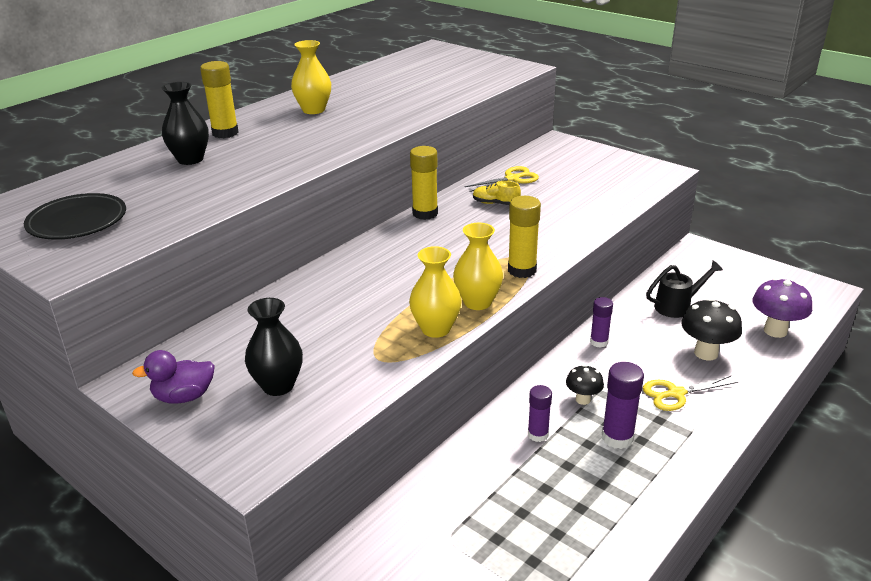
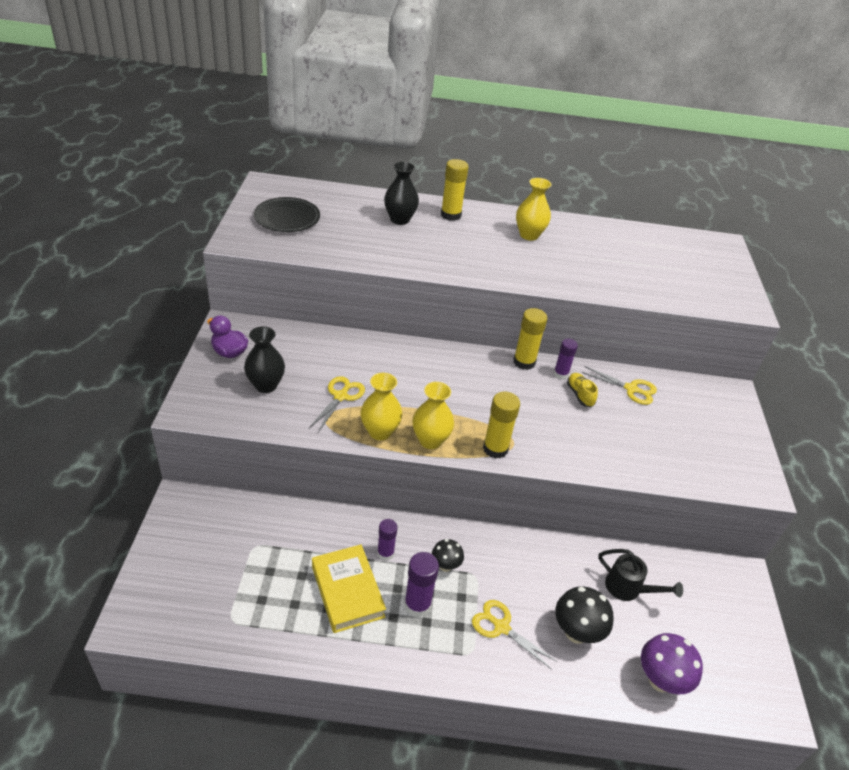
camera: 50 degrees right, 10 degrees up
purple glue stick [590,297,613,348] -> purple glue stick moved to [554,339,578,379]
none -> yellow scissors [309,376,365,432]
none -> yellow book [312,544,386,633]

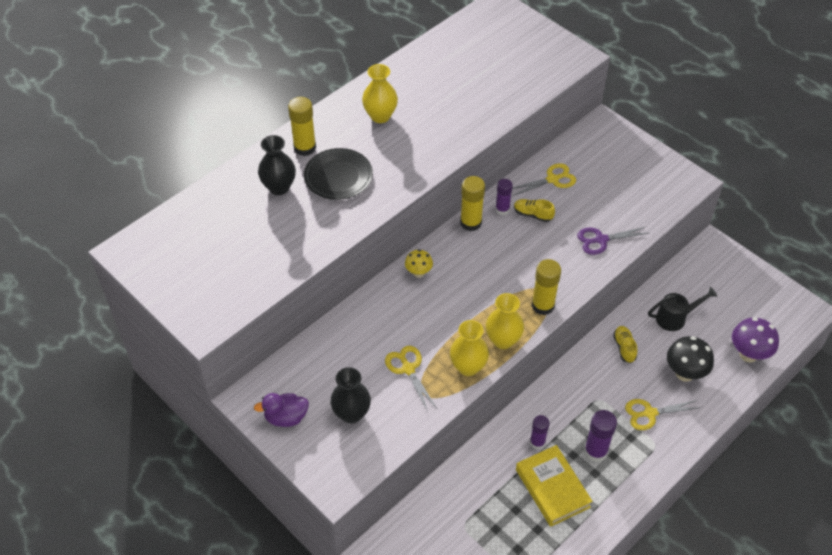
camera: 45 degrees left, 10 degrees up
black plate [254,197,320,232] -> black plate moved to [304,148,373,200]
yellow book [312,544,386,633] -> yellow book turned 45 degrees clockwise [516,445,593,527]
black mushroom [432,539,464,572] -> none
none -> yellow mushroom [405,249,433,278]
none -> purple scissors [577,227,648,255]
none -> yellow shoe [613,326,637,363]

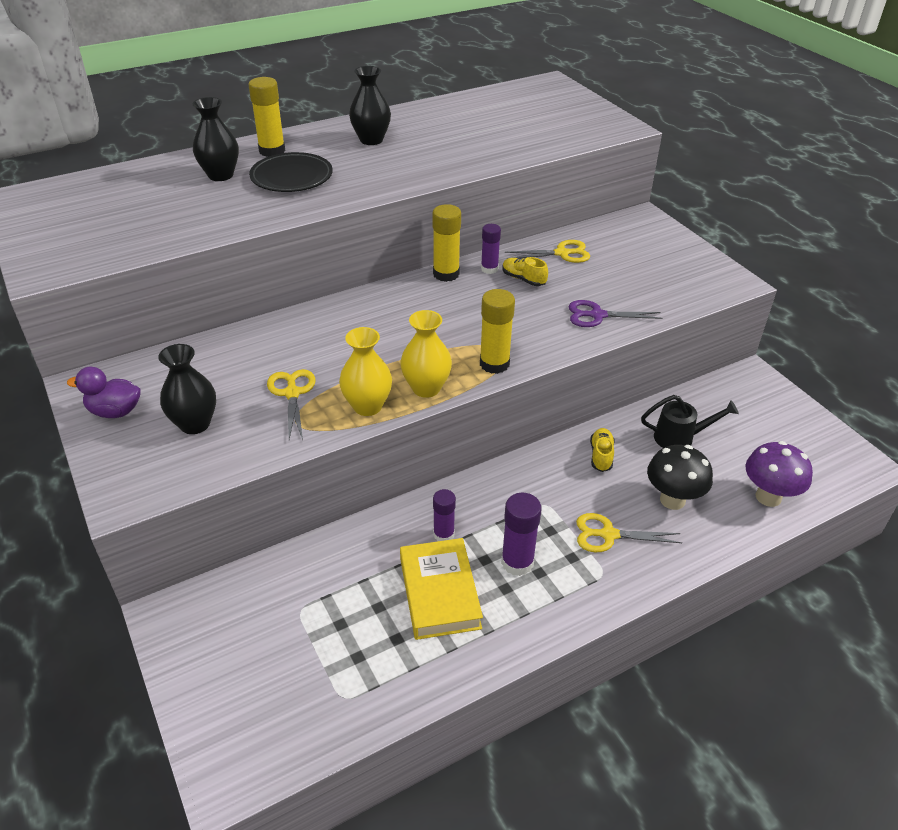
camera: 15 degrees right, 10 degrees down
yellow vase [362,64,398,123] -> black vase [349,66,391,145]
yellow mushroom [405,249,433,278] -> none

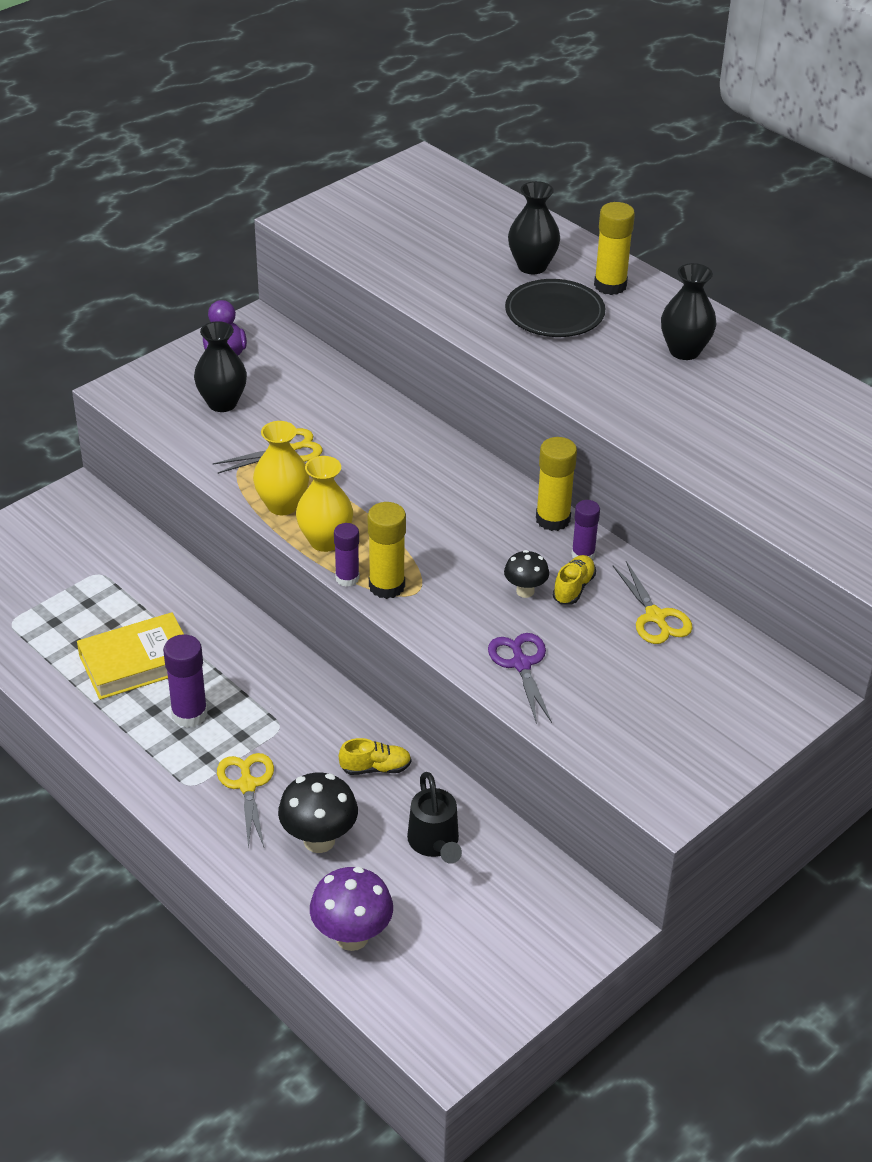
camera: 75 degrees right, 0 degrees up
purple glue stick [433,489,456,541] -> purple glue stick moved to [334,523,360,587]
none -> black mushroom [504,550,549,598]

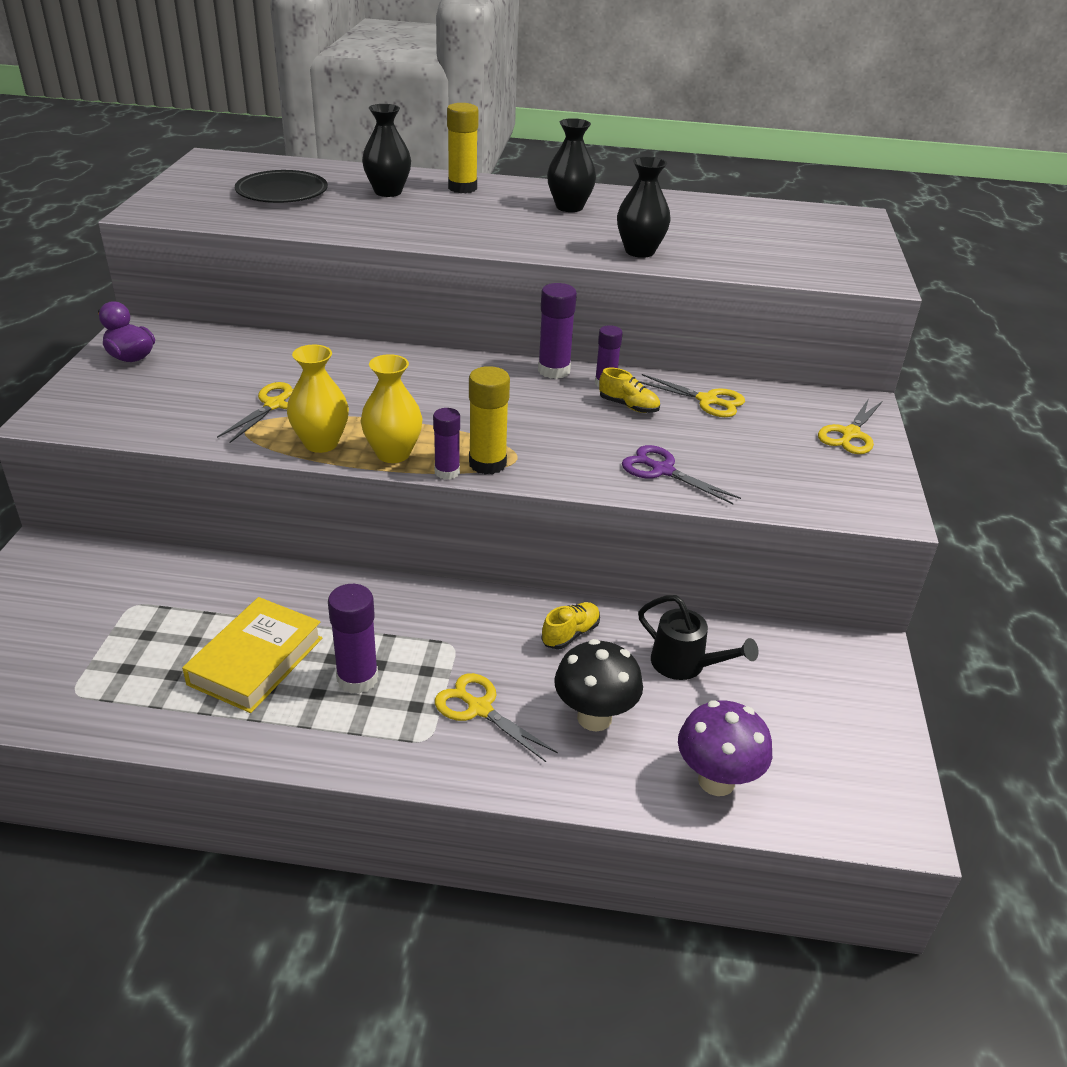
camera: 40 degrees left, 5 degrees down
black vase [194,321,247,412] -> black vase moved to [617,156,671,258]
black mushroom [504,550,549,598] -> none
black plate [505,279,605,337] -> black plate moved to [235,170,328,203]
yellow glue stick [536,437,577,531] -> purple glue stick [538,283,577,379]
yellow shoe [553,555,596,605] -> yellow shoe turned 135 degrees clockwise [599,368,660,413]
none -> yellow scissors [818,399,882,454]

